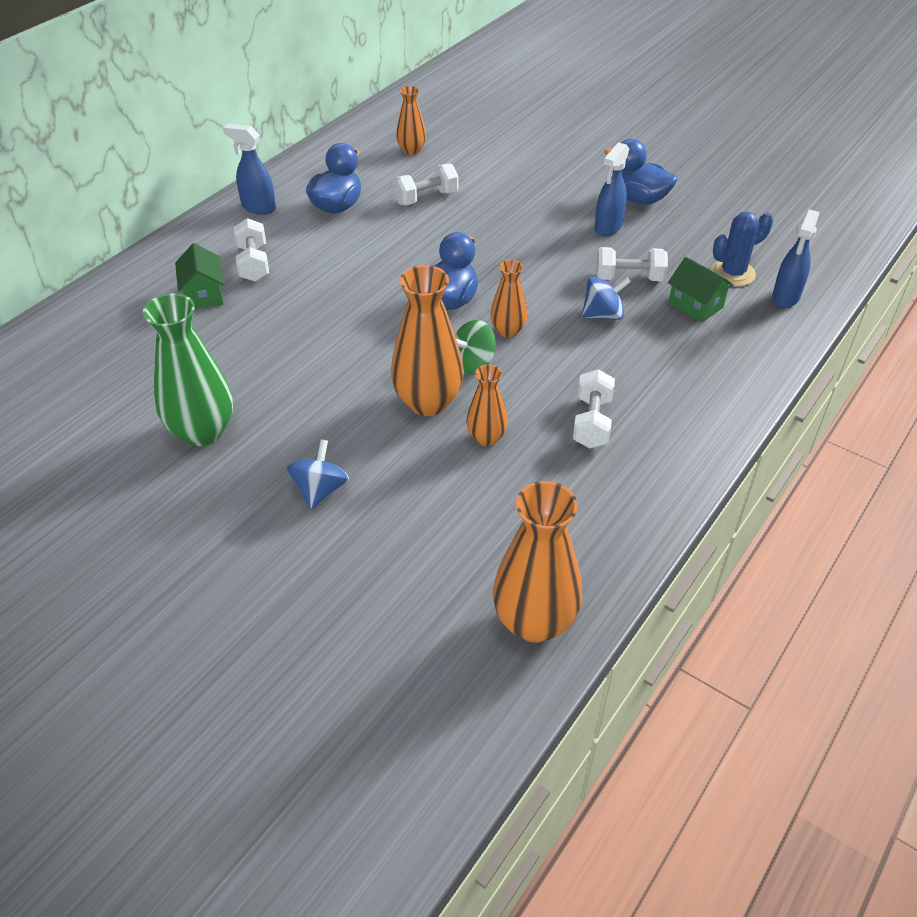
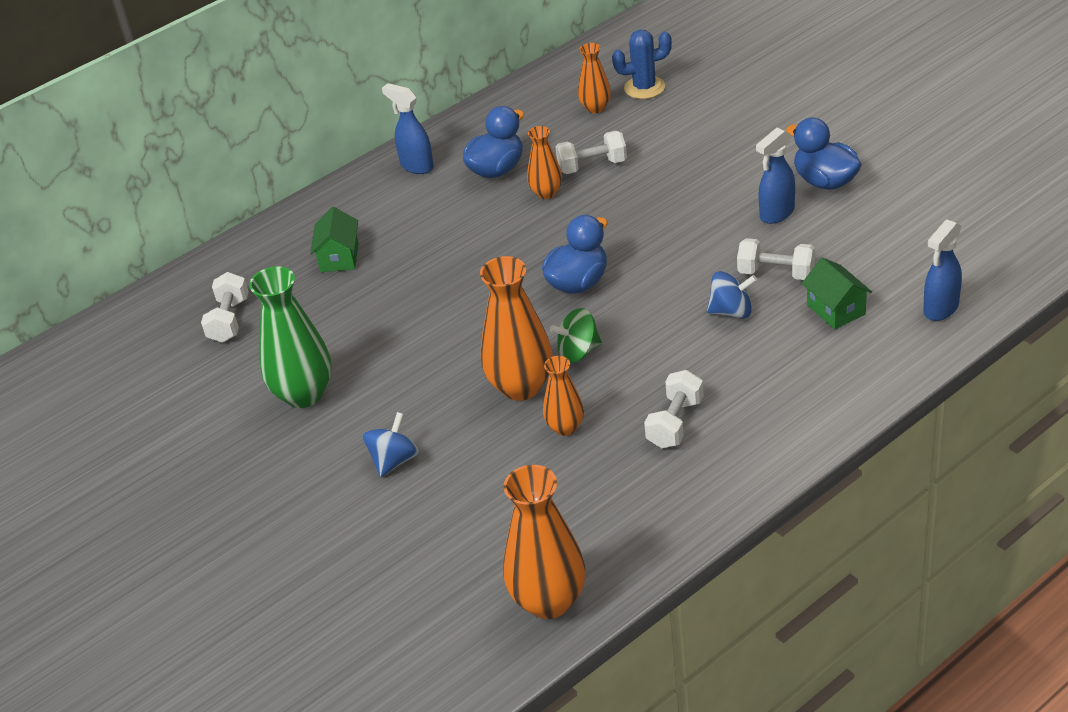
camera: 20 degrees right, 5 degrees down
white dumbbell [234,218,269,282] -> white dumbbell moved to [201,272,249,343]
orange vase [490,260,528,338] -> orange vase moved to [527,126,562,199]
blue cactus [711,212,773,286] -> blue cactus moved to [612,30,672,99]

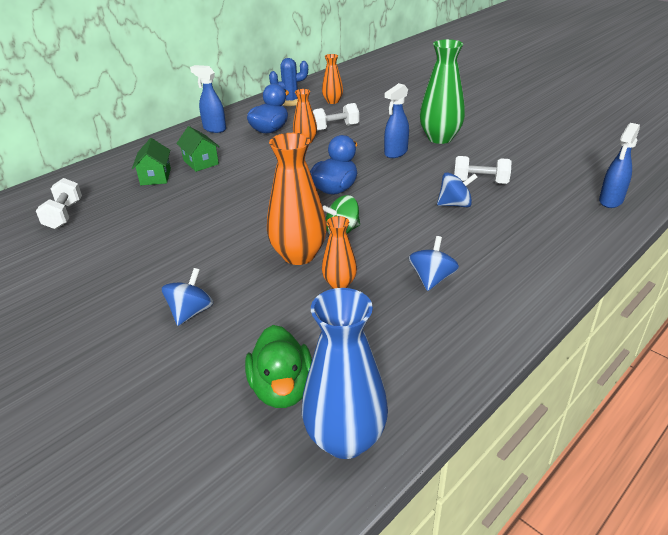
camera: 10 degrees left, 5 degrees down
green vase [249,266,332,408] -> green vase moved to [420,39,465,144]
orange vase [503,465,586,619] -> blue vase [302,288,388,459]
blue cactus [612,30,672,99] -> blue cactus moved to [269,58,308,106]
white dumbbell [644,370,704,448] -> blue spinning top [409,236,459,291]
blue spray bottle [756,128,795,224] -> blue spray bottle moved to [384,83,409,158]
blue duck [786,117,862,190] -> none
green house [802,258,872,329] -> green house moved to [176,126,220,172]
none -> green duck [245,325,312,408]

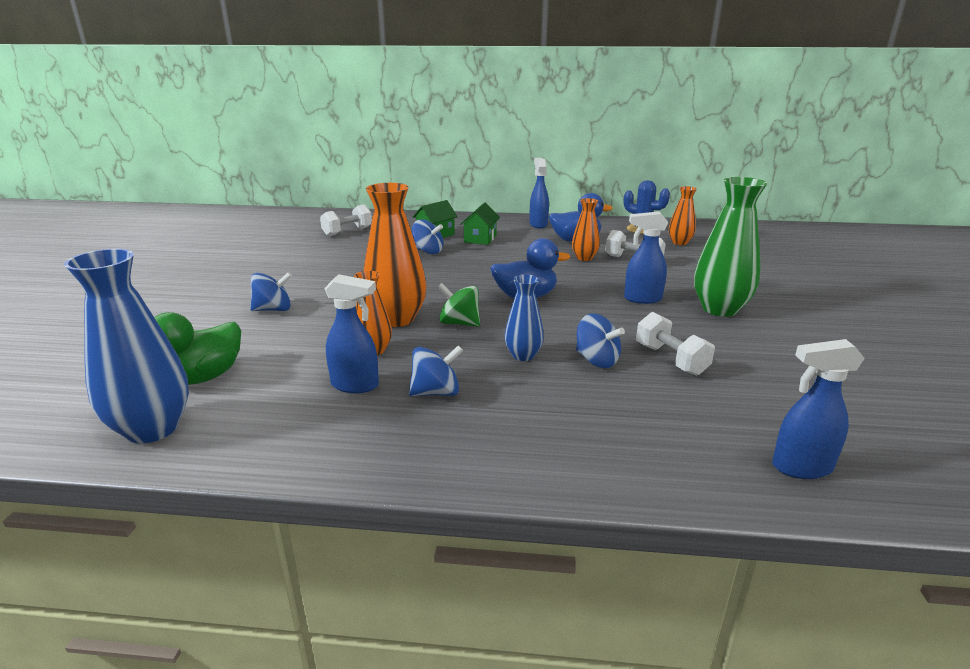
camera: 50 degrees right, 10 degrees down
none -> blue spray bottle [324,274,379,393]
none -> blue spinning top [412,219,443,254]
none -> blue vase [505,274,544,361]

